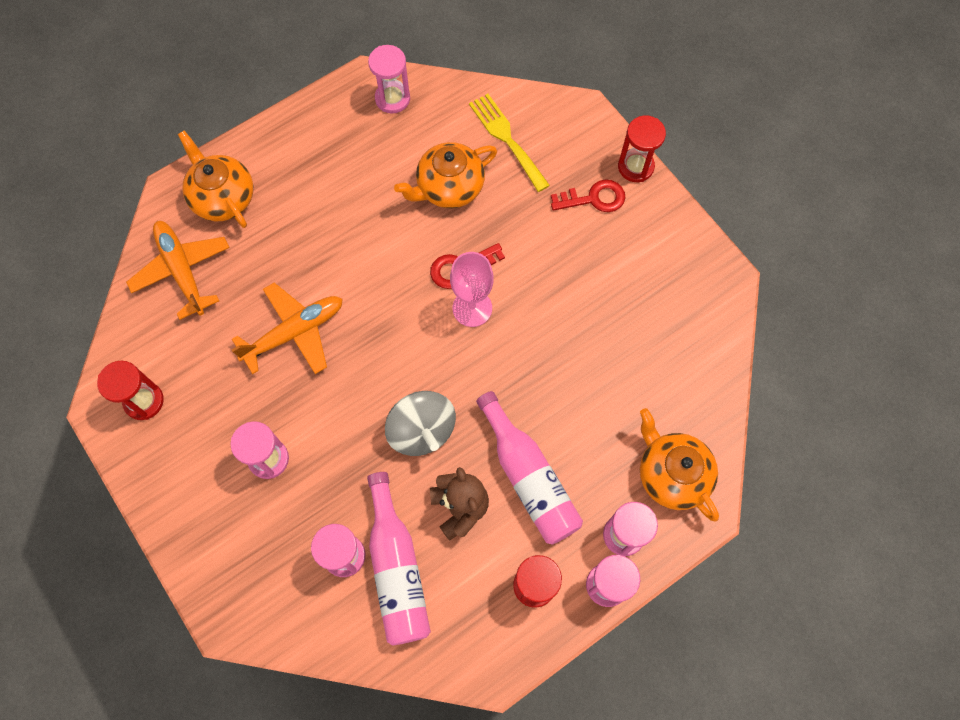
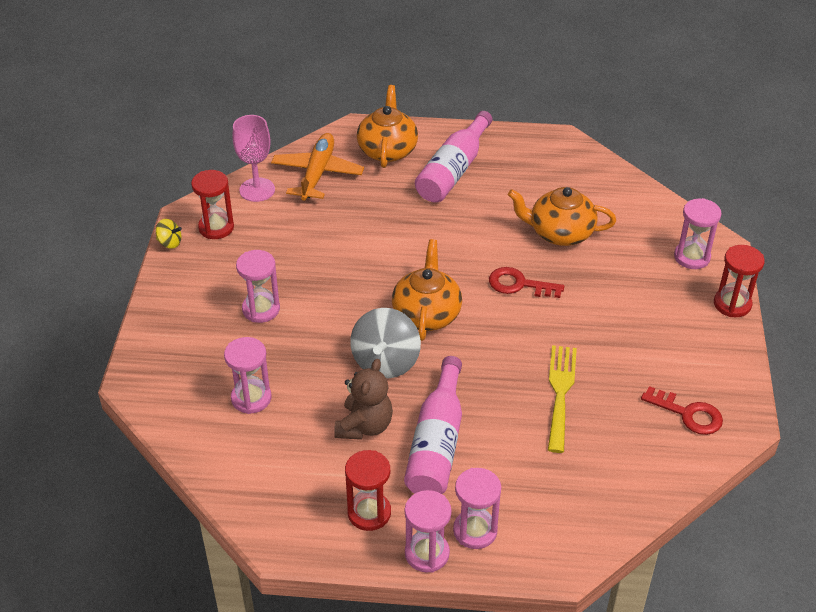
camera: 40 degrees right, 25 degrees down
orange plane [232,283,343,374] -> none
pink bottle [367,472,431,645] -> pink bottle moved to [415,111,492,203]
pink hourglass [368,45,410,113] -> pink hourglass moved to [674,198,721,269]
pink goblet [450,252,494,327] -> pink goblet moved to [233,115,275,202]
yellow fork [469,94,550,192] -> yellow fork moved to [548,345,577,453]
red key [551,179,625,212] -> red key moved to [641,386,723,435]
orange teapot [640,408,719,521] -> orange teapot moved to [392,239,462,341]
none -> yellow spinning top [156,219,182,249]

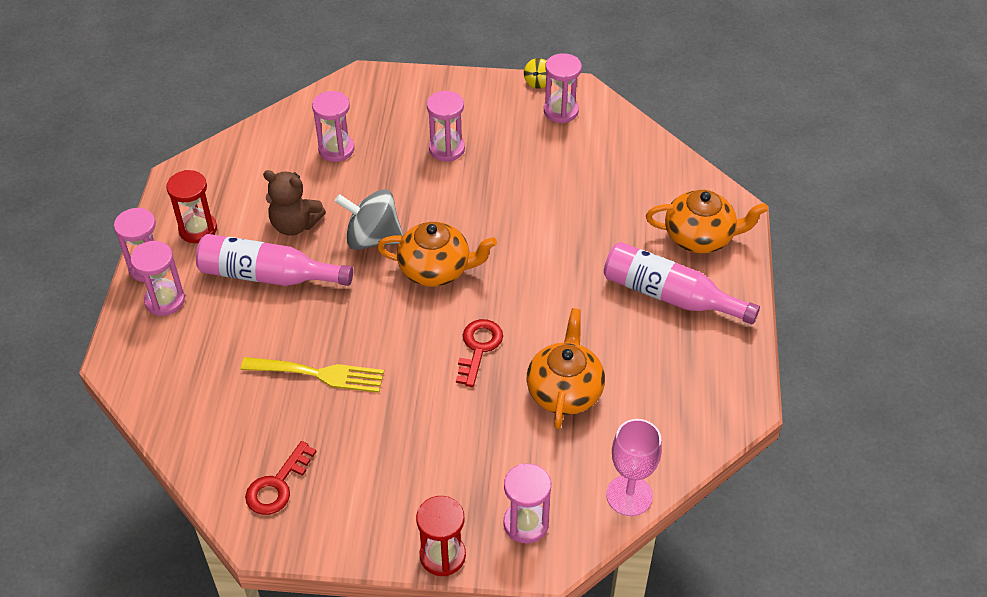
camera: 90 degrees right, 5 degrees up
red hourglass [191,170,234,239] -> pink hourglass [544,53,582,123]
pink goblet [233,115,275,202] -> pink goblet moved to [606,419,662,516]
orange plane [271,133,364,201] -> none

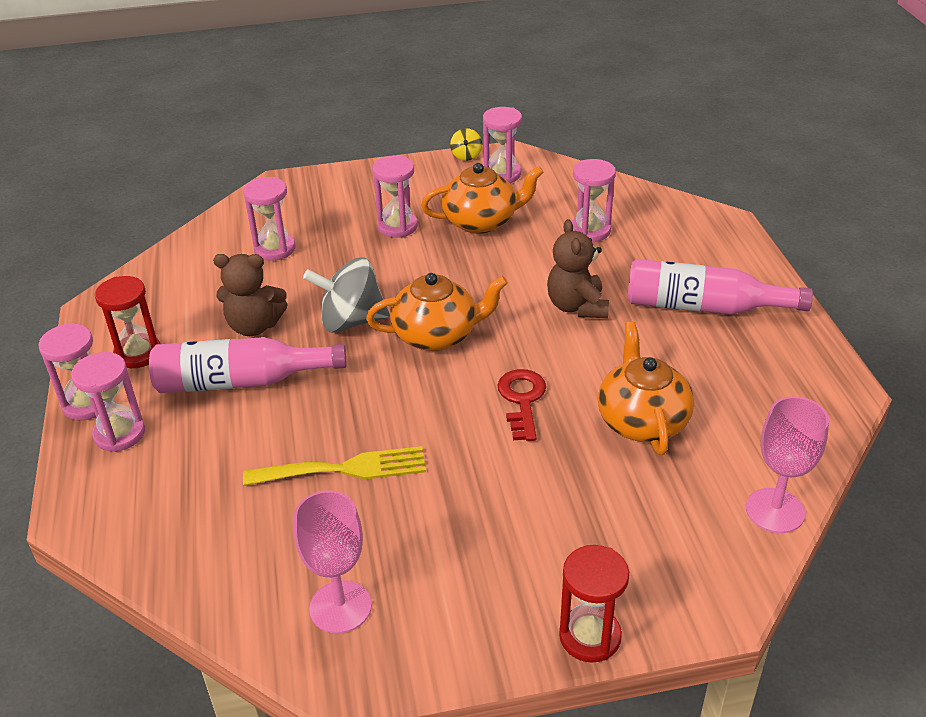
camera: 15 degrees left, 10 degrees down
red key [245,441,317,515] -> pink goblet [294,490,372,634]
pink hourglass [503,463,551,544] -> pink hourglass moved to [571,159,616,242]
orange teapot [646,190,768,253] -> orange teapot moved to [421,163,544,234]
none -> brown teddy bear [547,219,609,318]

